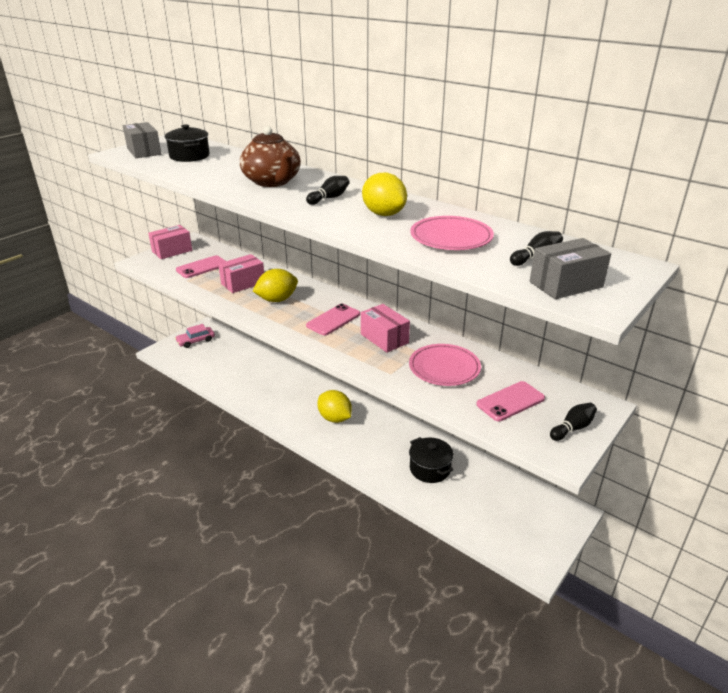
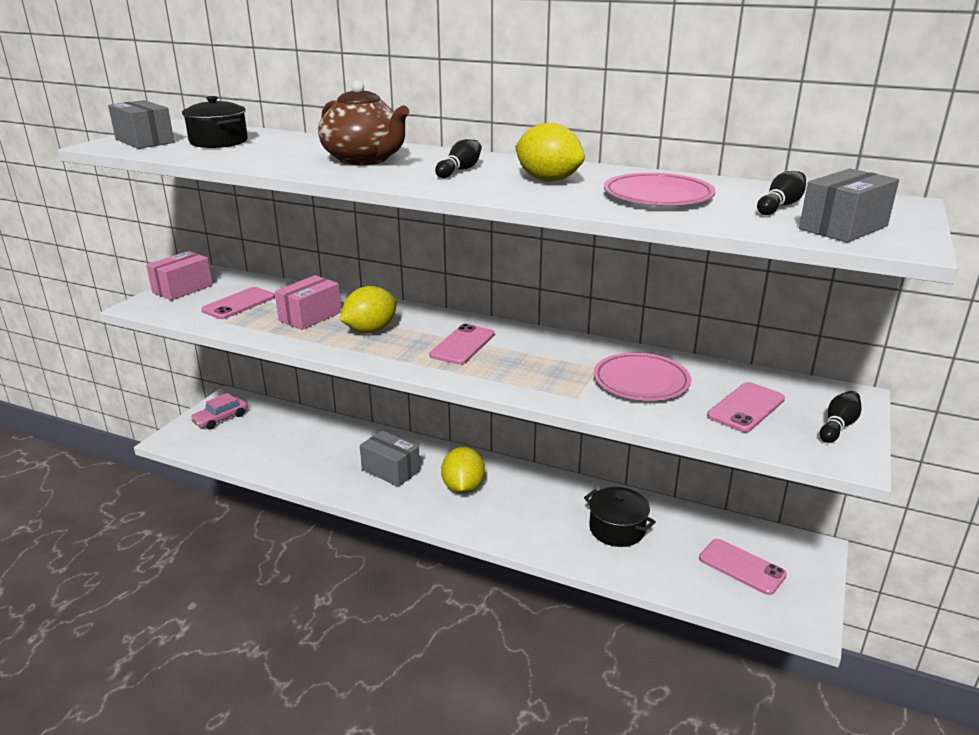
camera: 15 degrees left, 5 degrees down
yellow lemon [318,390,352,423] -> yellow lemon turned 60 degrees clockwise [441,447,485,494]
pink box [361,304,410,353] -> none
none -> grey box [360,430,420,487]
none -> pink phone [699,539,787,595]

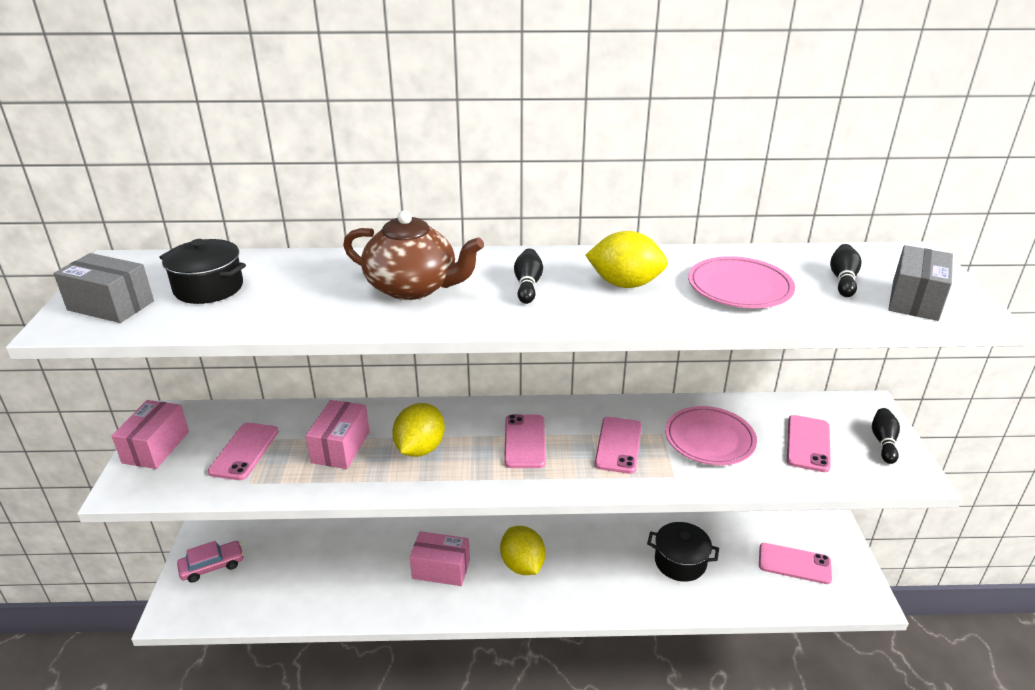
camera: 25 degrees left, 5 degrees up
pink car [190,393,248,430] -> pink car turned 135 degrees counterclockwise [177,541,244,583]
grey box [360,430,420,487] -> pink box [410,531,470,586]
none -> pink phone [595,417,642,474]

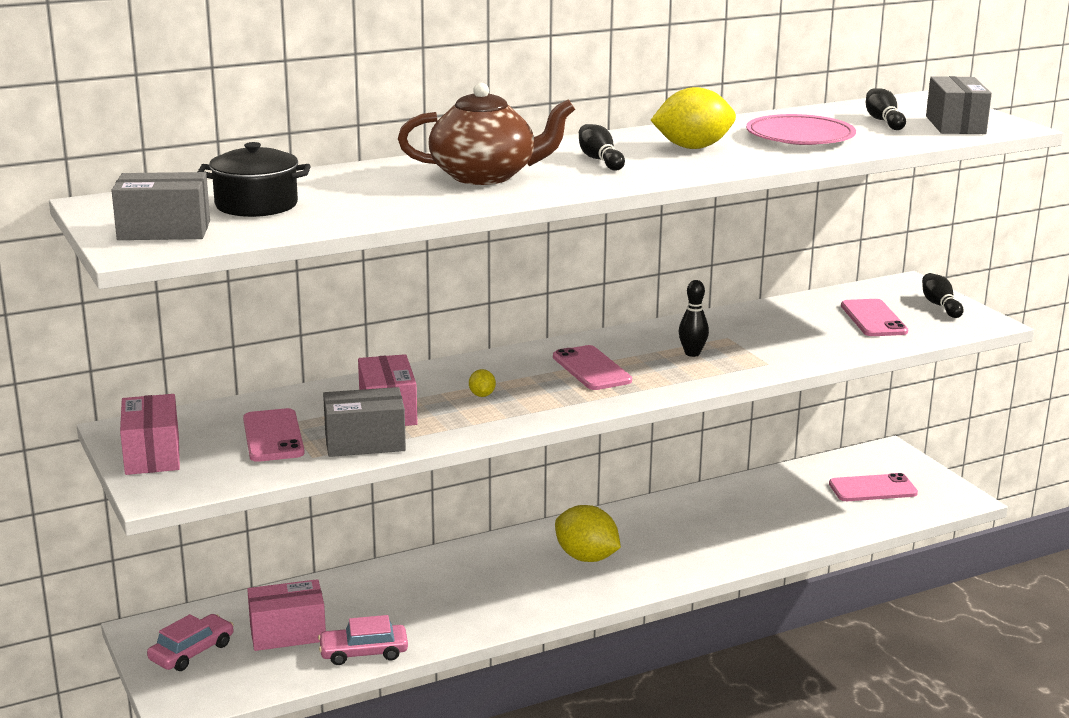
camera: 25 degrees left, 10 degrees down
yellow lemon [392,403,445,457] -> yellow lemon [469,369,496,397], size x0.44
pink box [410,531,470,586] -> pink box moved to [247,579,326,651]
pink phone [595,417,642,474] -> black bowling pin [679,280,709,357]
black pot [647,522,719,582] -> none
pink plate [665,406,757,465] -> none
none -> pink car [318,615,408,665]
none -> grey box [323,387,406,457]

